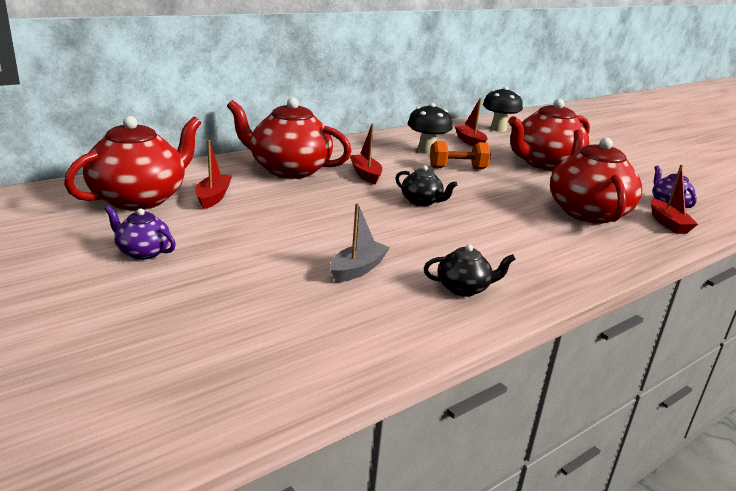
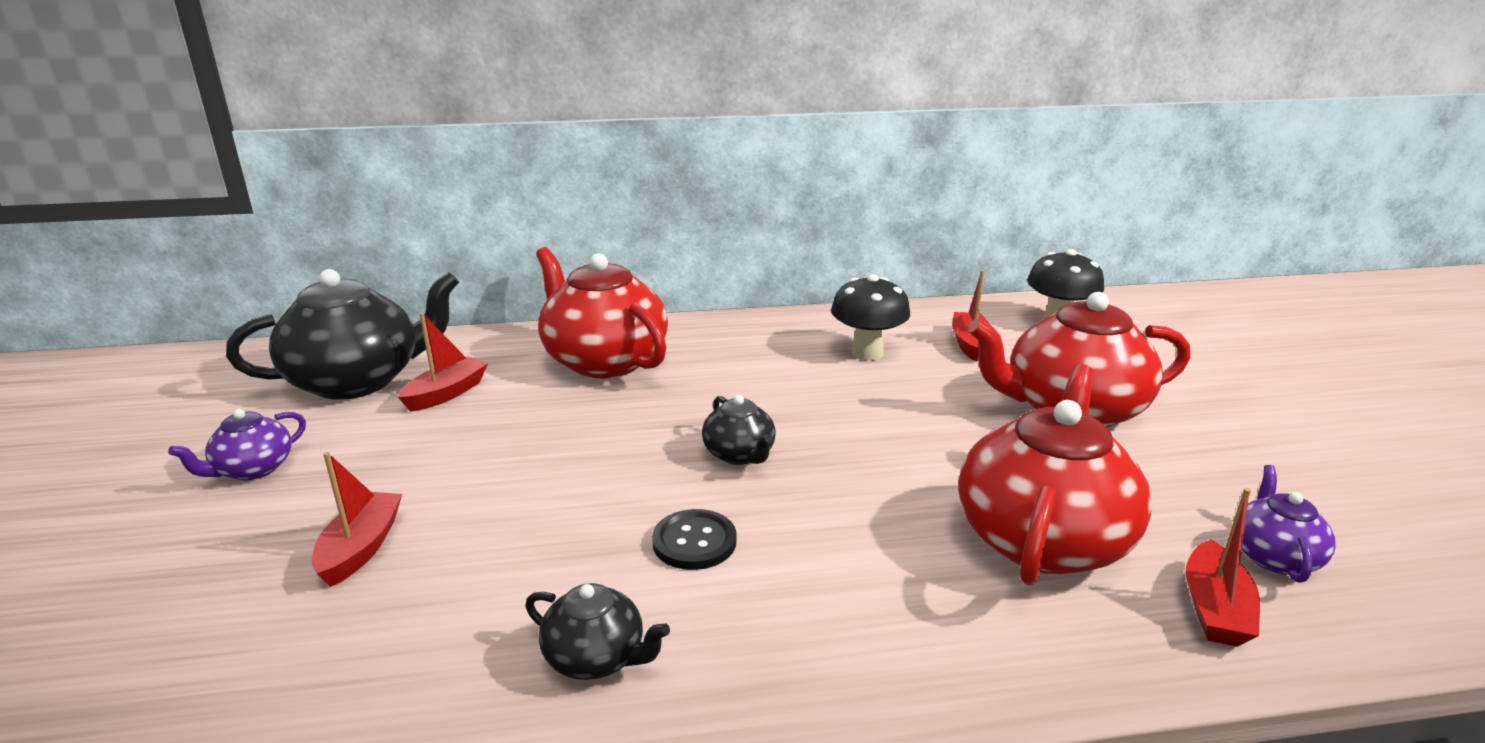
camera: 30 degrees right, 0 degrees up
red teapot [64,116,201,210] -> black teapot [226,269,459,400]
purple teapot [105,206,176,260] -> purple teapot turned 105 degrees counterclockwise [168,409,306,480]
grey boat [330,203,390,282] -> none
red boat [350,123,382,184] -> red boat moved to [312,452,402,587]
orange dumbbell [430,141,491,169] -> none
none -> black button [652,509,737,570]

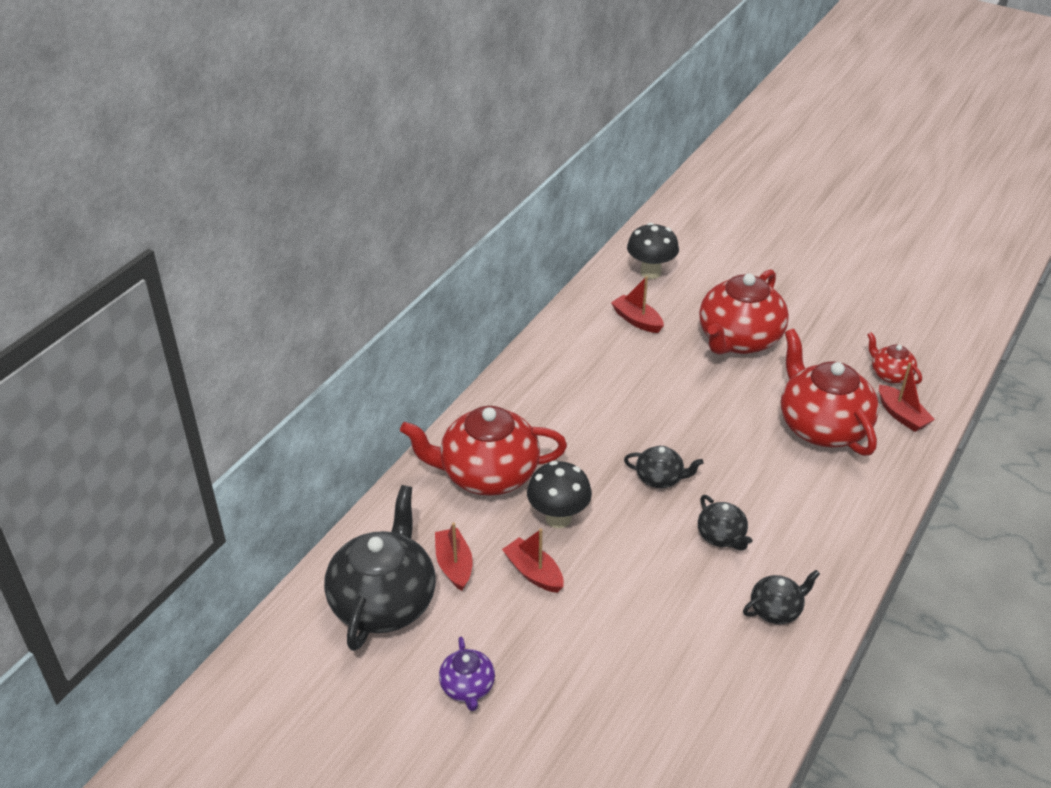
camera: 50 degrees left, 15 degrees up
red boat [312,452,402,587] -> red boat moved to [502,529,564,593]
black button [652,509,737,570] -> black teapot [698,495,752,551]
black mushroom [831,274,910,361] -> black mushroom moved to [527,461,592,528]
purple teapot [1233,465,1336,583] -> red teapot [867,332,922,384]

